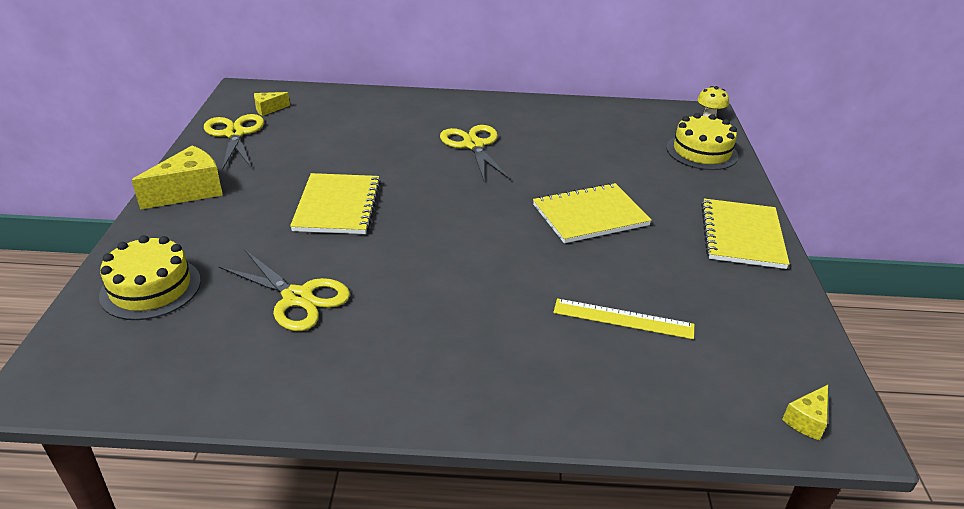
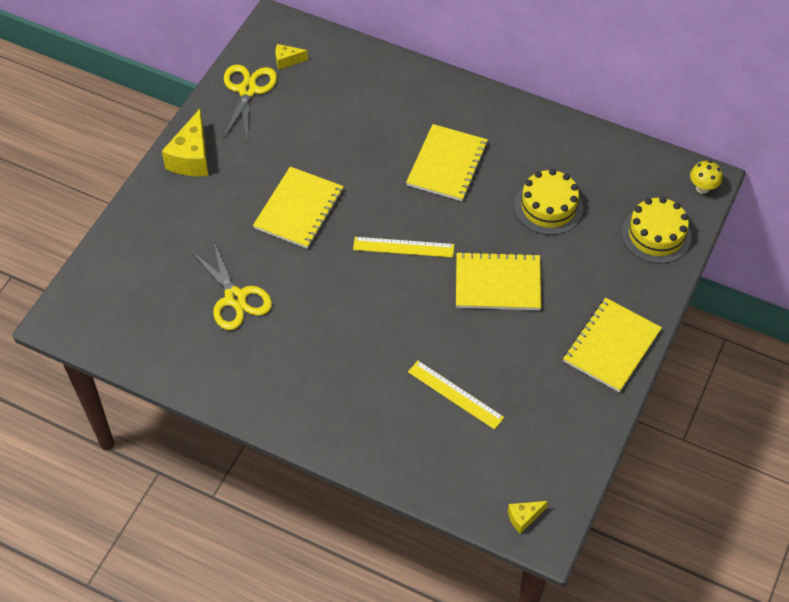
camera: 25 degrees right, 20 degrees up
yellow cake [99,235,201,320] -> yellow cake moved to [515,169,583,235]
yellow cheese [132,146,223,210] -> yellow cheese turned 120 degrees clockwise [162,109,208,176]
yellow scissors [440,125,510,181] -> yellow notebook [406,124,488,201]
none -> yellow ruler [353,237,454,258]

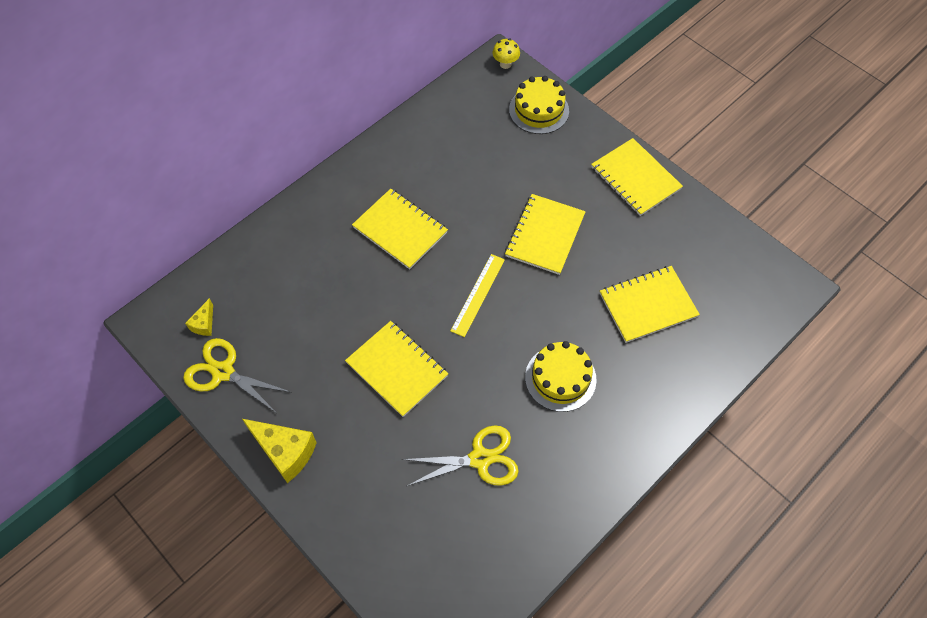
camera: 70 degrees left, 5 degrees up
yellow ruler [408,361,504,430] -> yellow notebook [600,266,700,343]
yellow cheese [508,501,548,534] -> none
yellow cake [515,169,583,235] -> yellow cake moved to [525,341,597,412]

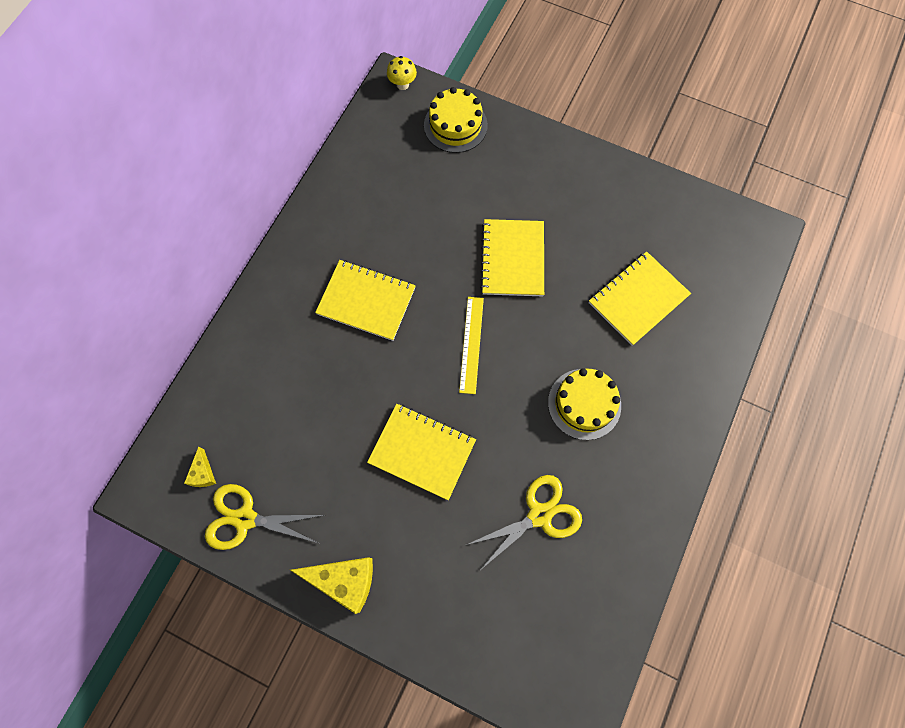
camera: 20 degrees left, 10 degrees up
yellow notebook [591,138,683,216] -> none

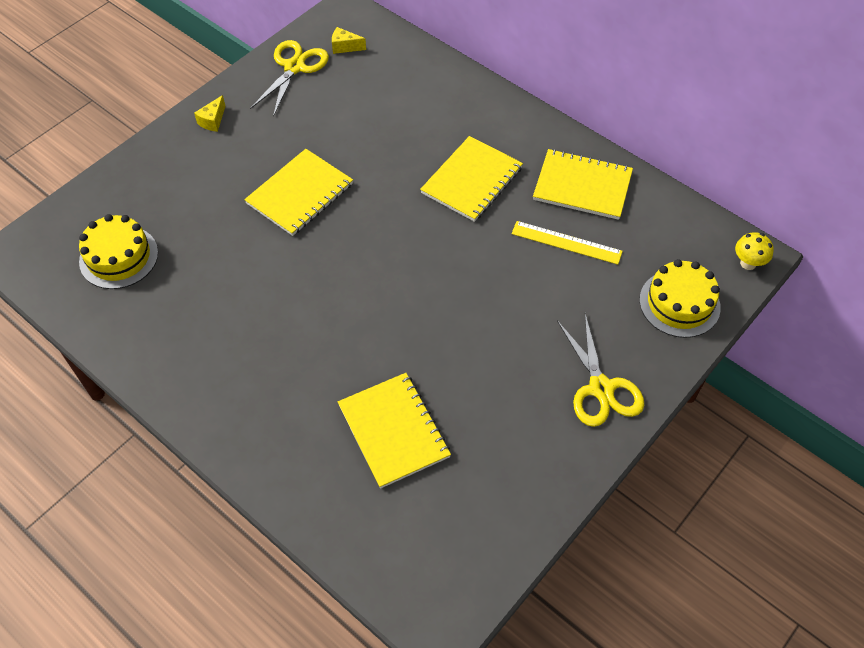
camera: 105 degrees right, 15 degrees down
yellow cheese [291,557,373,614] -> yellow cheese [194,95,225,132], size x0.52
yellow ruler [459,297,484,394] -> yellow ruler moved to [511,221,623,265]
yellow scissors [466,475,582,568] -> yellow scissors moved to [557,314,644,427]
yellow notebook [480,219,544,296] -> yellow notebook moved to [533,149,633,220]
yellow cake [548,368,621,440] -> yellow cake moved to [79,214,158,289]

